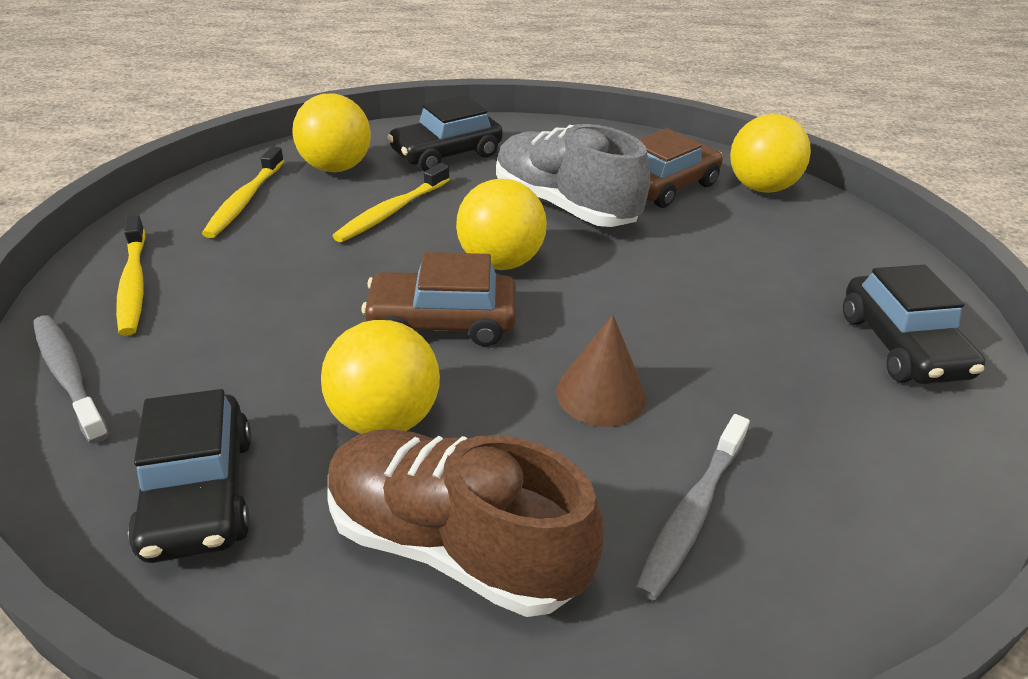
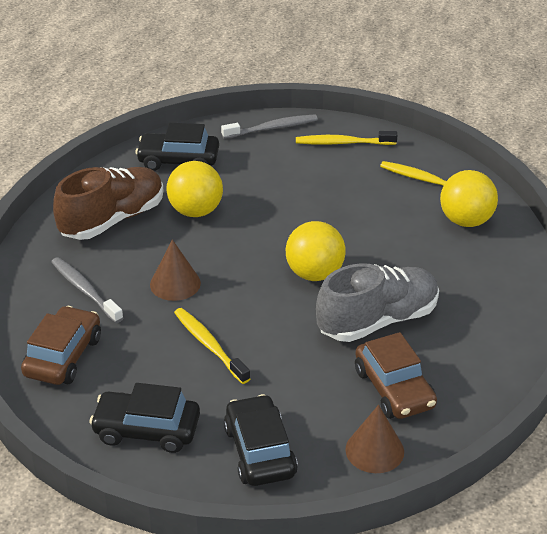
camera: 110 degrees right, 0 degrees up
yellow toothbrush [332,163,450,242] -> yellow toothbrush moved to [174,308,250,384]
brown car [361,252,516,346] -> brown car moved to [21,306,101,385]
black car [387,95,503,172] -> black car moved to [224,394,298,486]
yellow ball [730,114,811,193] -> brown cone [345,405,404,473]

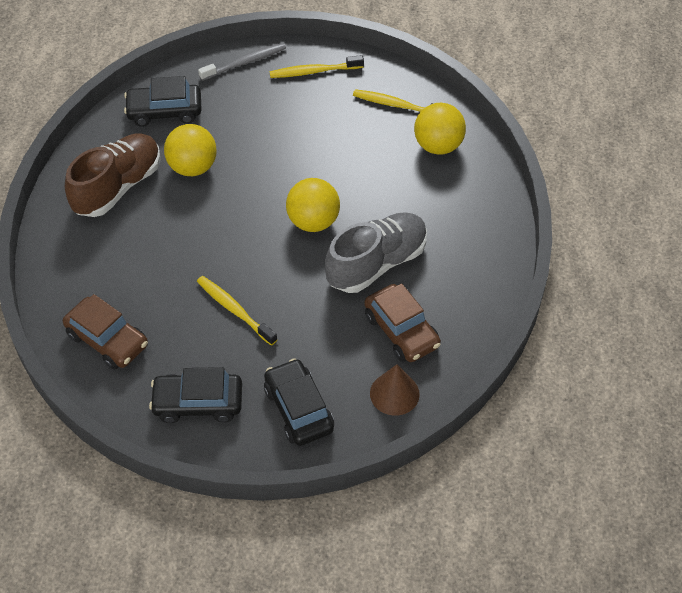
camera: 10 degrees left, 15 degrees up
brown car [21,306,101,385] -> brown car turned 120 degrees clockwise [63,294,148,370]
grey toothbrush [51,257,123,323] -> none
brown cone [150,240,201,301] -> none

